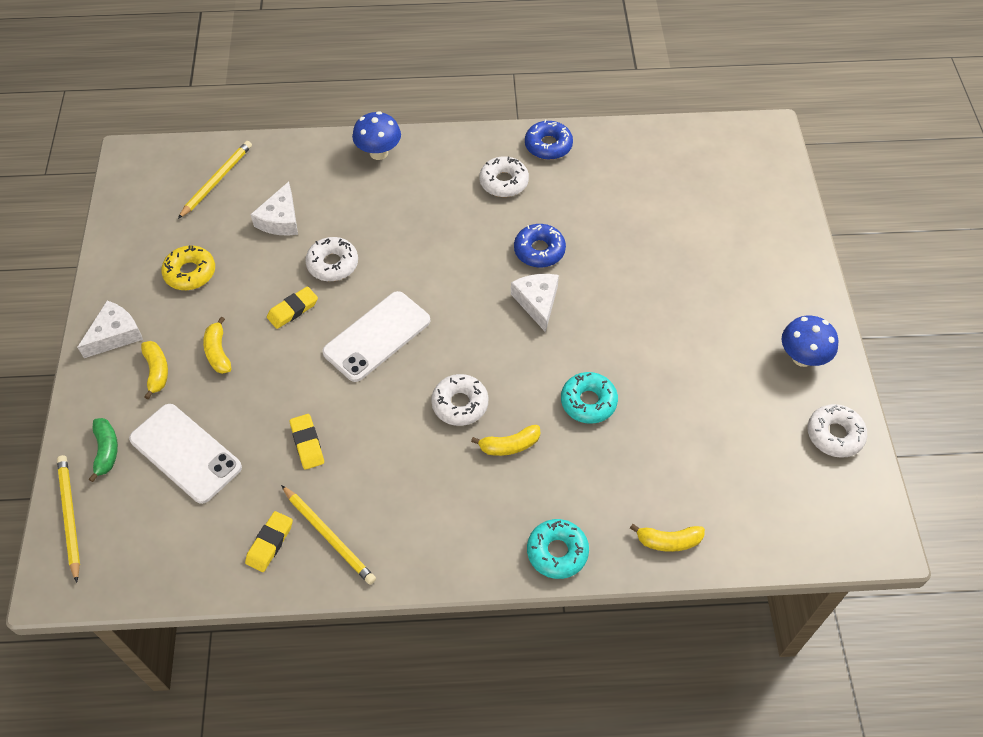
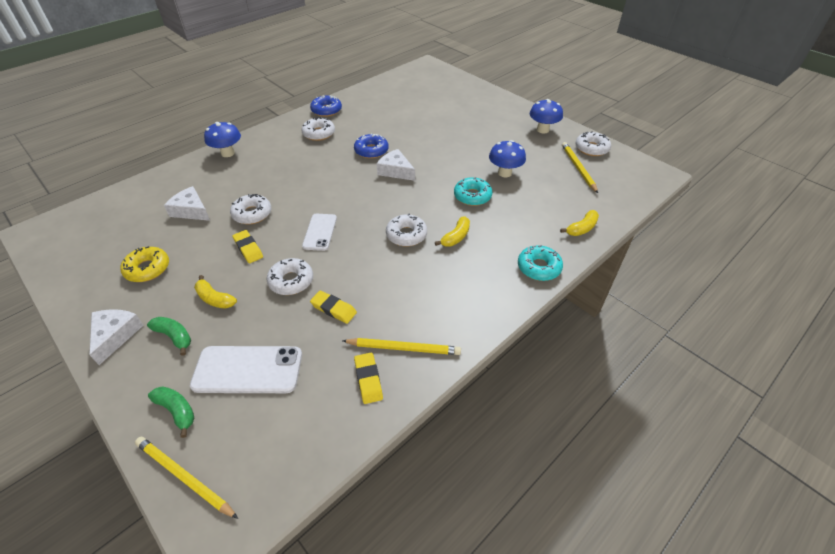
camera: 40 degrees left, 10 degrees down
yellow banana [141,341,168,400] -> green banana [147,317,191,356]
yellow pencil [178,141,252,219] -> yellow pencil moved to [562,142,598,193]
white cheese [250,182,298,236] -> white cheese turned 150 degrees clockwise [164,186,210,221]
yellow eraser [267,286,318,329] -> yellow eraser turned 45 degrees counterclockwise [232,230,263,263]
white phone [322,291,430,382] -> white phone [302,214,337,251], size x0.64
none -> white donut [267,258,313,295]
none -> blue mushroom [489,140,526,177]

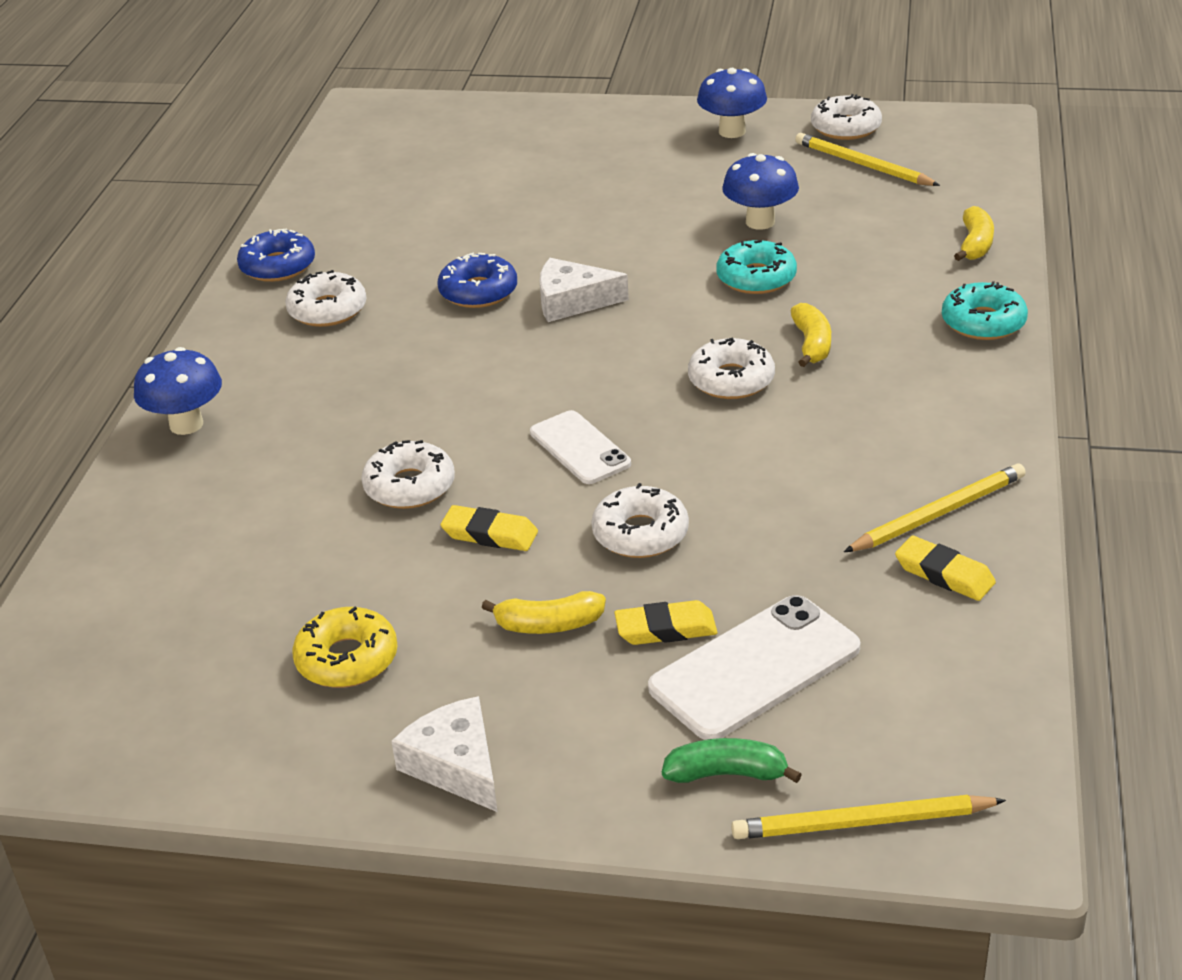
camera: 35 degrees left, 10 degrees down
green banana [147,317,191,356] -> none
white cheese [164,186,210,221] -> none
yellow eraser [310,291,357,324] -> yellow eraser moved to [614,600,717,645]

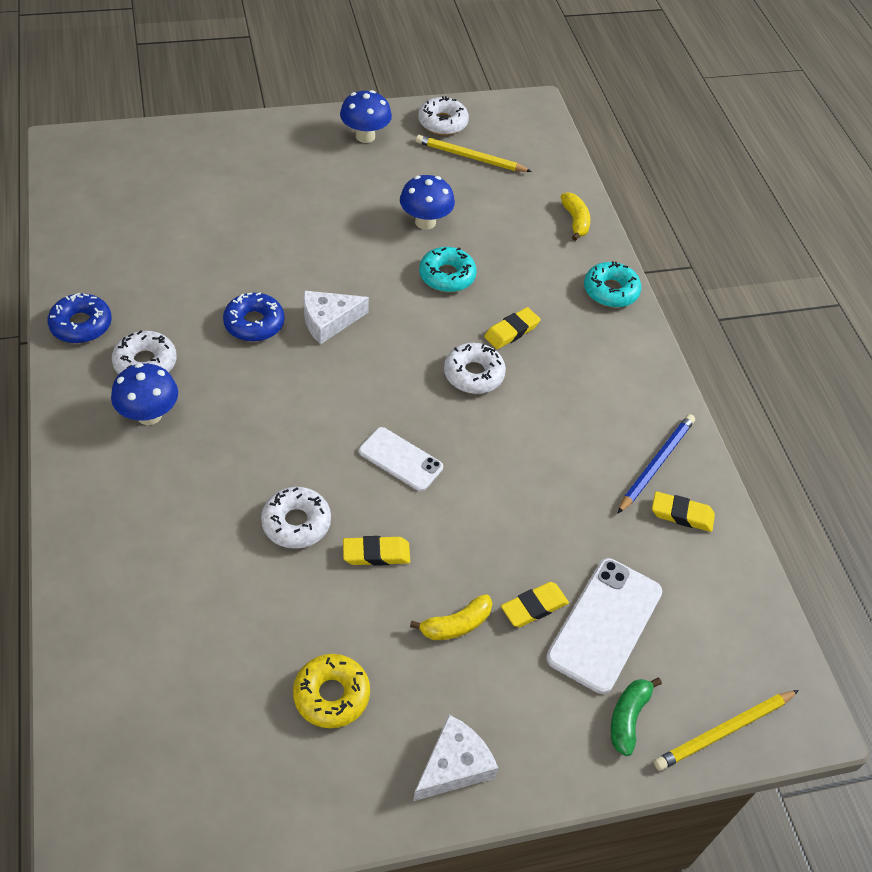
camera: 30 degrees left, 15 degrees up
blue mushroom [134,347,222,435] -> blue mushroom moved to [111,363,178,425]
white cheese [391,696,497,812] -> white cheese turned 105 degrees clockwise [413,715,498,801]
white donut [591,483,689,558] -> none
green banana [662,738,802,783] -> green banana turned 45 degrees counterclockwise [611,678,662,756]
yellow banana [791,303,831,367] -> yellow eraser [484,307,541,349]
yellow pencil [844,463,1026,552] -> blue pencil [617,414,695,514]

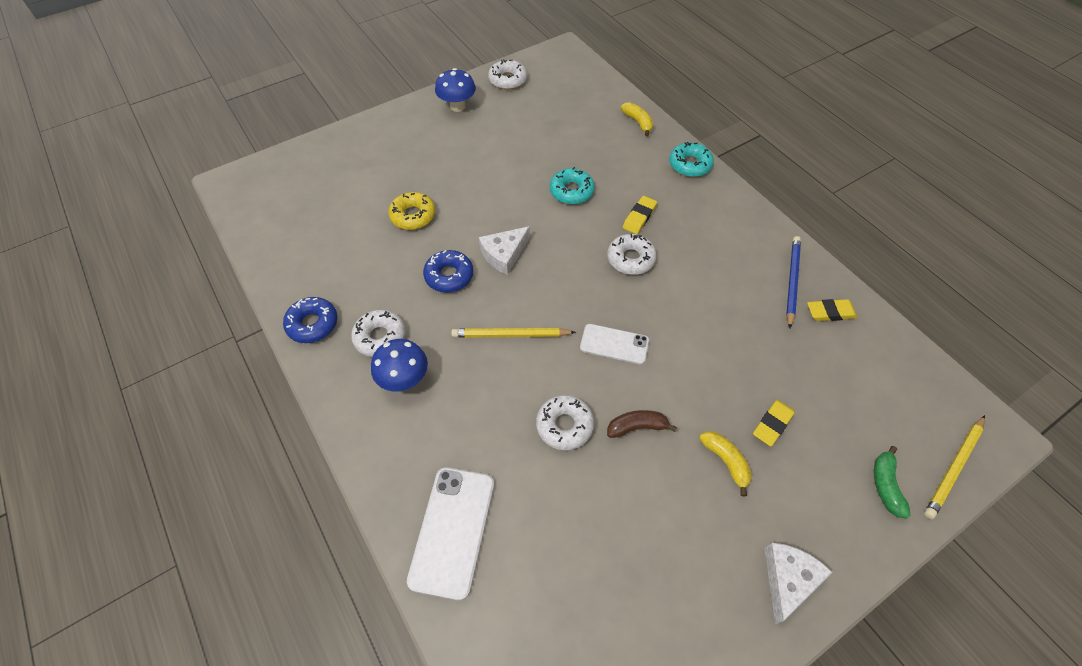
camera: 15 degrees left, 5 degrees up
yellow donut [293,654,370,728] -> yellow donut moved to [388,192,435,230]
yellow eraser [343,536,410,566] -> brown banana [607,410,677,438]
blue mushroom [400,175,455,230] -> none
yellow banana [410,594,492,640] -> yellow banana turned 75 degrees counterclockwise [699,431,752,497]
yellow pencil [416,135,532,172] -> yellow pencil moved to [451,328,576,338]
white phone [546,558,662,694] -> white phone moved to [407,467,494,601]

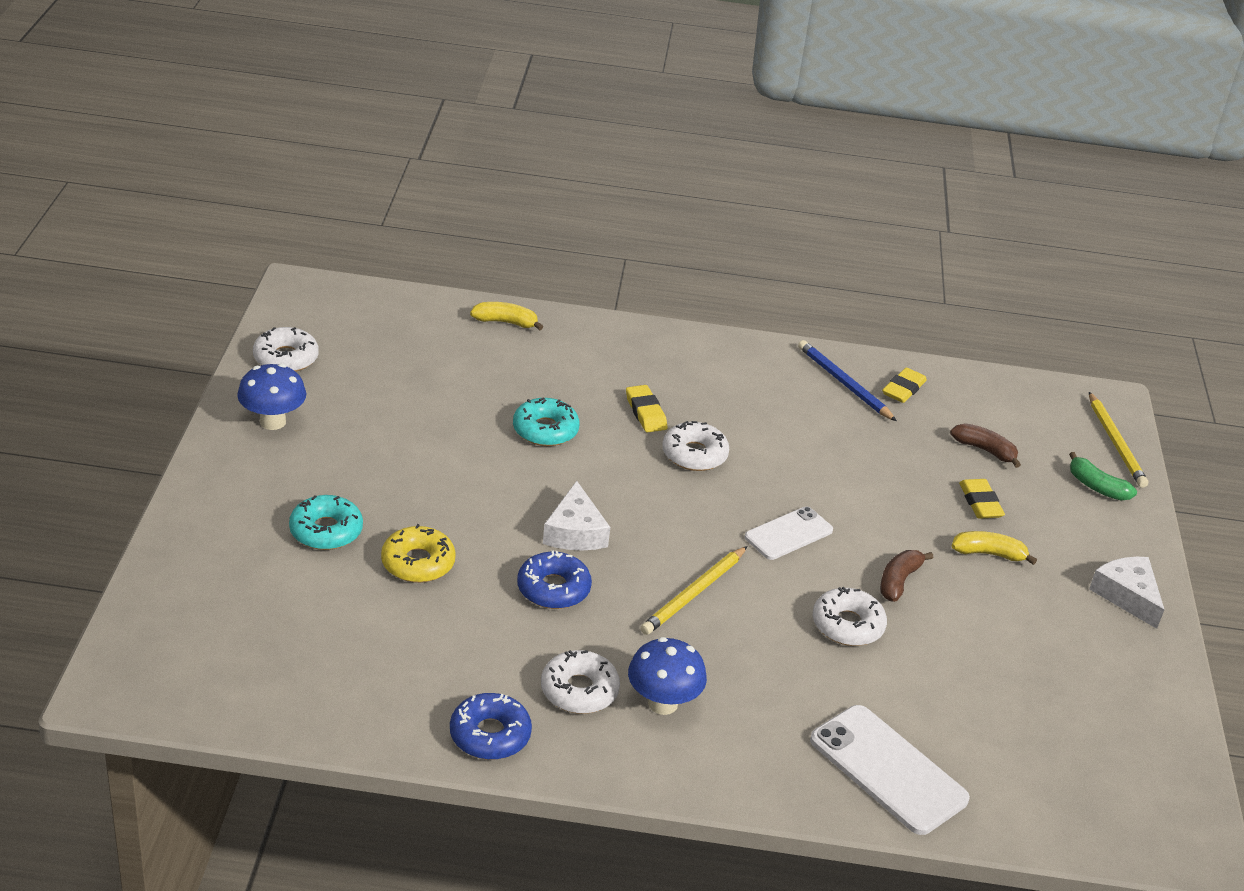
camera: 55 degrees left, 20 degrees down
turquoise donut [669,142,714,177] -> turquoise donut moved to [289,495,363,550]
none -> brown banana [950,423,1021,468]

